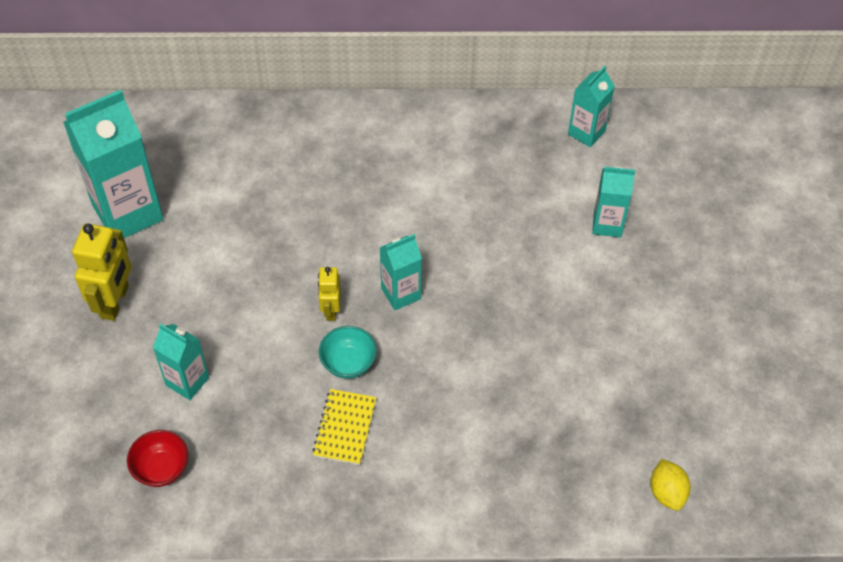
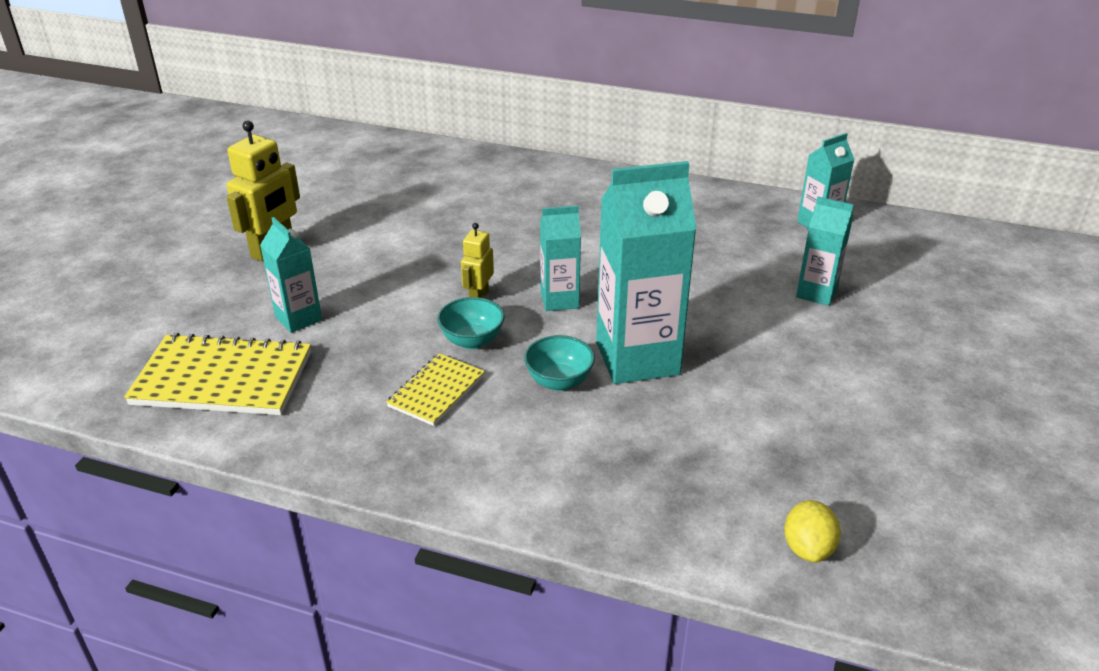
camera: 20 degrees right, 20 degrees down
turquoise carton [63,89,163,238] -> turquoise carton moved to [596,161,697,384]
red bowl [127,430,188,487] -> yellow notebook [124,333,311,415]
none -> turquoise bowl [524,335,595,391]

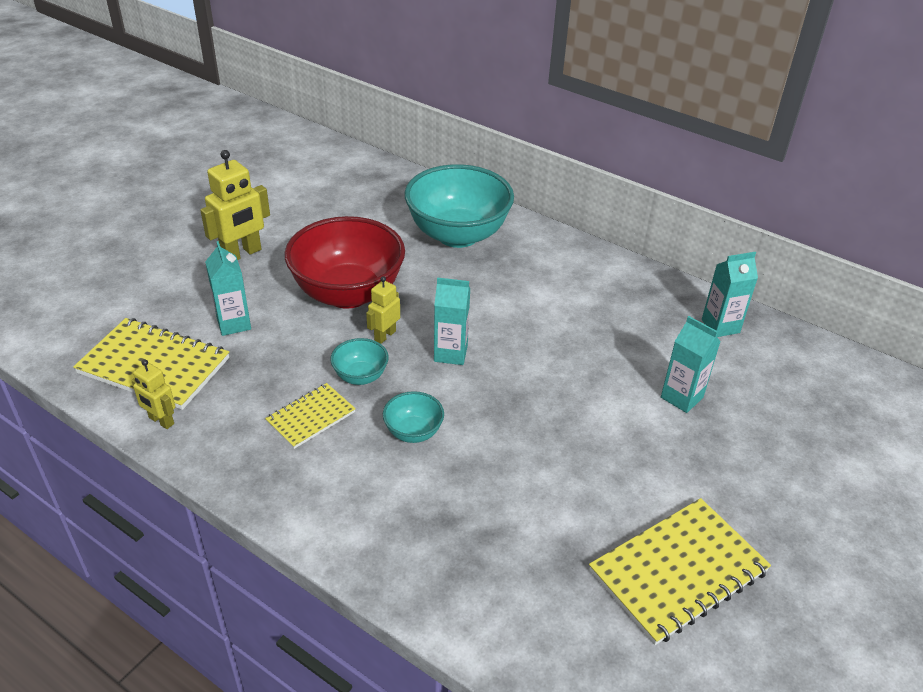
camera: 15 degrees right, 5 degrees up
turquoise carton [596,161,697,384] -> none
yellow lemon [784,500,841,563] -> none
none -> yellow robot [131,359,175,429]
none -> red bowl [285,216,405,309]
none -> turquoise bowl [404,164,514,248]
none -> yellow notebook [589,498,771,645]

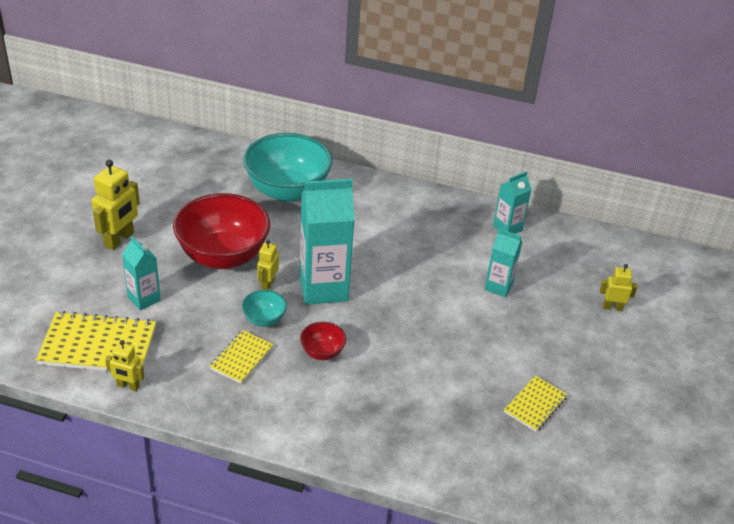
camera: 20 degrees left, 0 degrees up
turquoise bowl [383,391,444,443] -> red bowl [300,322,346,360]
turquoise carton [434,278,470,365] -> turquoise carton [299,179,355,305], size x1.86
yellow notebook [589,498,771,645] -> yellow notebook [504,375,568,432], size x0.57
none -> yellow robot [600,264,638,311]

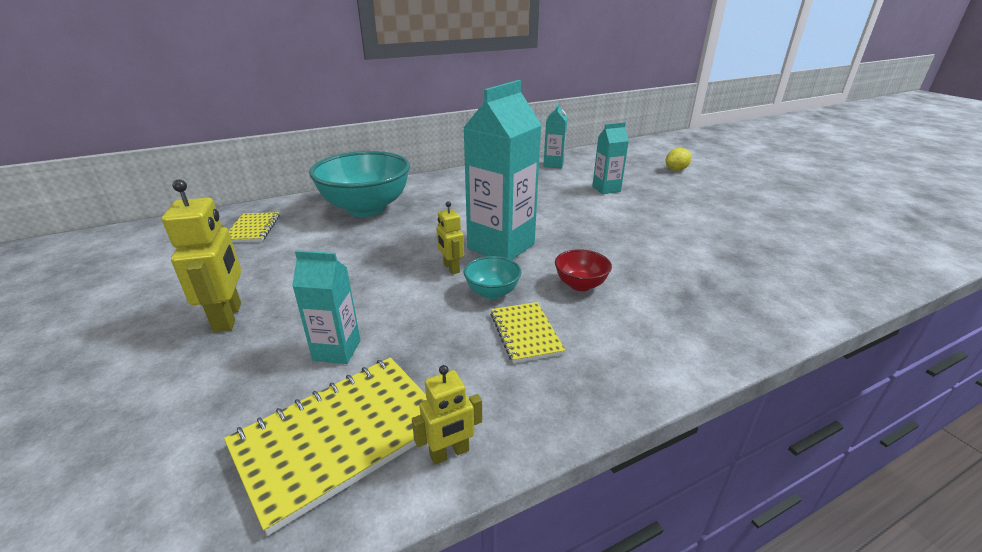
camera: 40 degrees left, 10 degrees down
red bowl [173,193,270,269] -> none
yellow notebook [504,375,568,432] -> yellow notebook moved to [229,212,280,242]
yellow robot [600,264,638,311] -> yellow lemon [666,148,692,171]

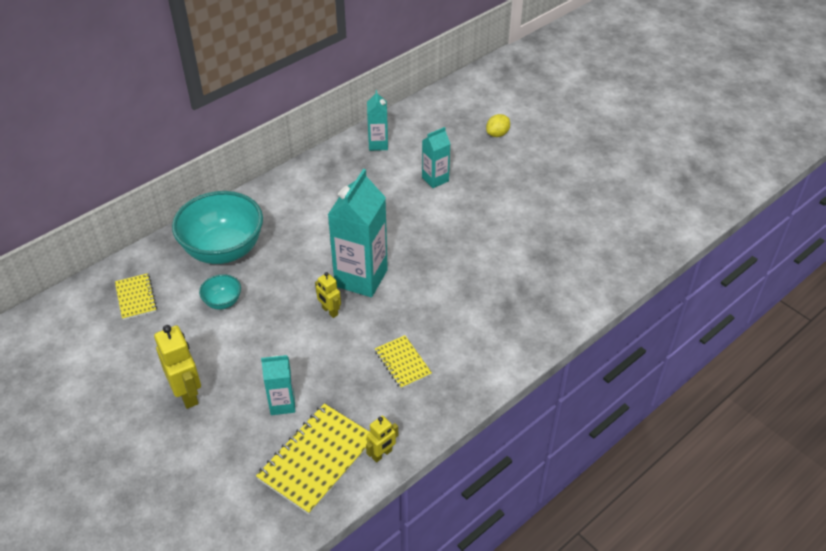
camera: 15 degrees left, 15 degrees up
turquoise bowl [464,256,521,299] -> turquoise bowl moved to [199,274,241,310]
red bowl [555,249,612,291] -> none

